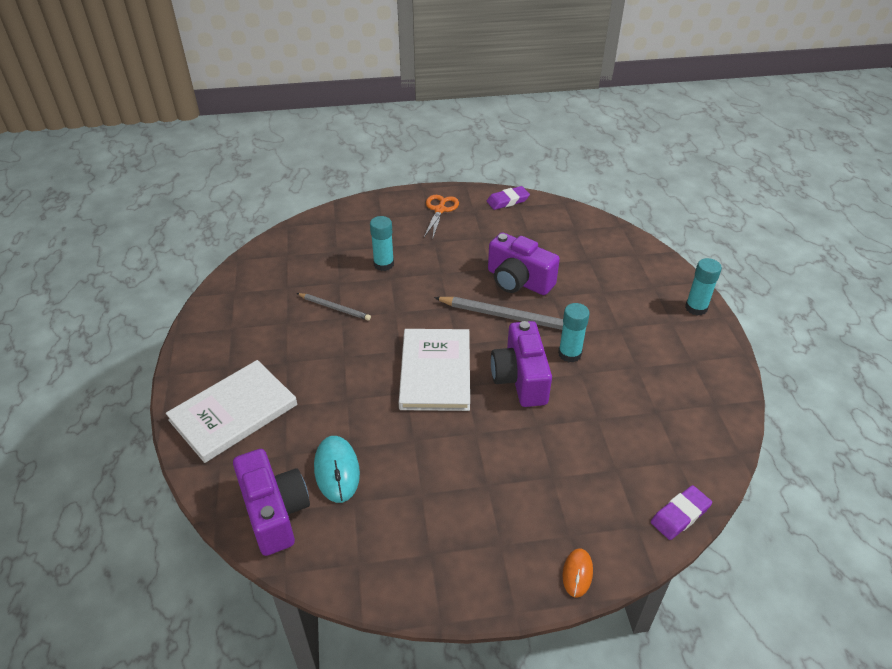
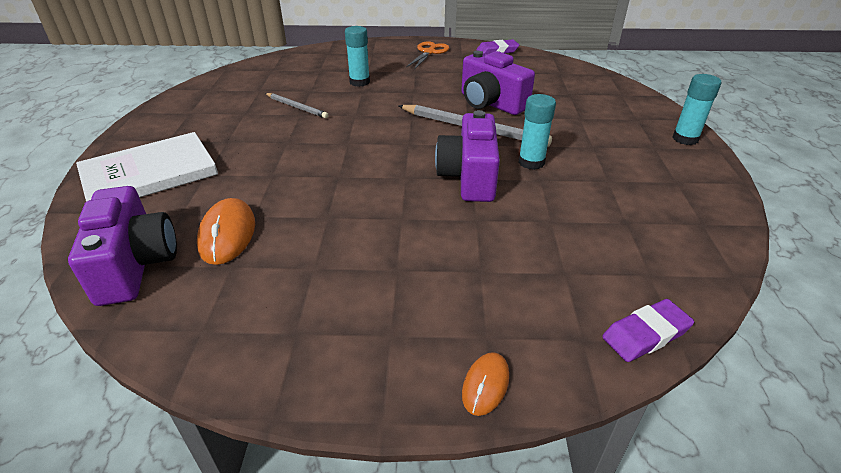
camera: 10 degrees right, 5 degrees down
turquoise mouse [314,436,360,503] -> orange mouse [197,198,255,265]
white book [399,329,470,411] -> none

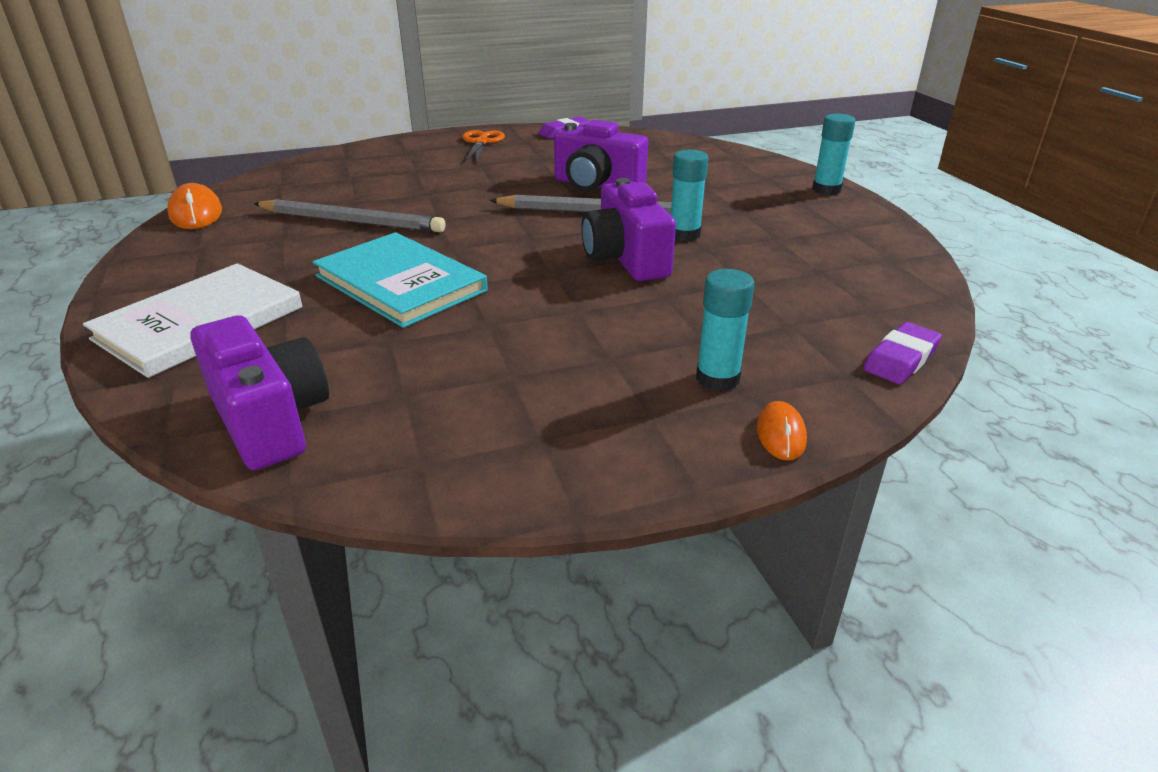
camera: 20 degrees left, 5 degrees down
orange mouse [197,198,255,265] -> orange mouse moved to [167,183,222,229]
grey pencil [265,93,328,118] -> grey pencil [253,199,445,232], size x1.76
turquoise glue stick [345,26,370,87] -> turquoise glue stick moved to [696,269,755,392]
none -> turquoise book [313,232,488,328]

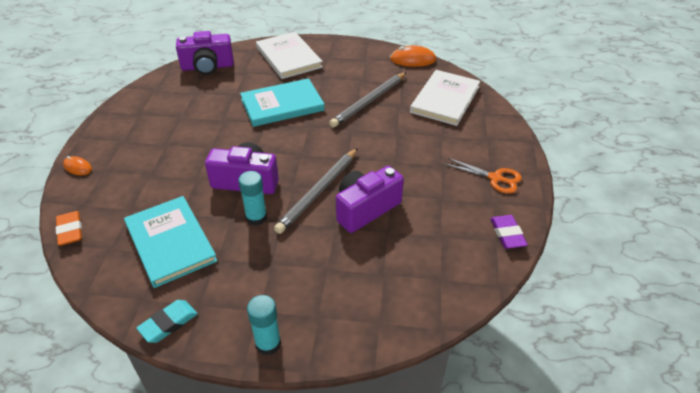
camera: 115 degrees right, 10 degrees up
turquoise glue stick [696,269,755,392] -> none
purple eraser [863,322,942,384] -> orange eraser [56,211,82,246]
none -> turquoise book [124,196,217,288]
none -> turquoise eraser [136,300,198,343]
none -> white book [410,70,480,126]

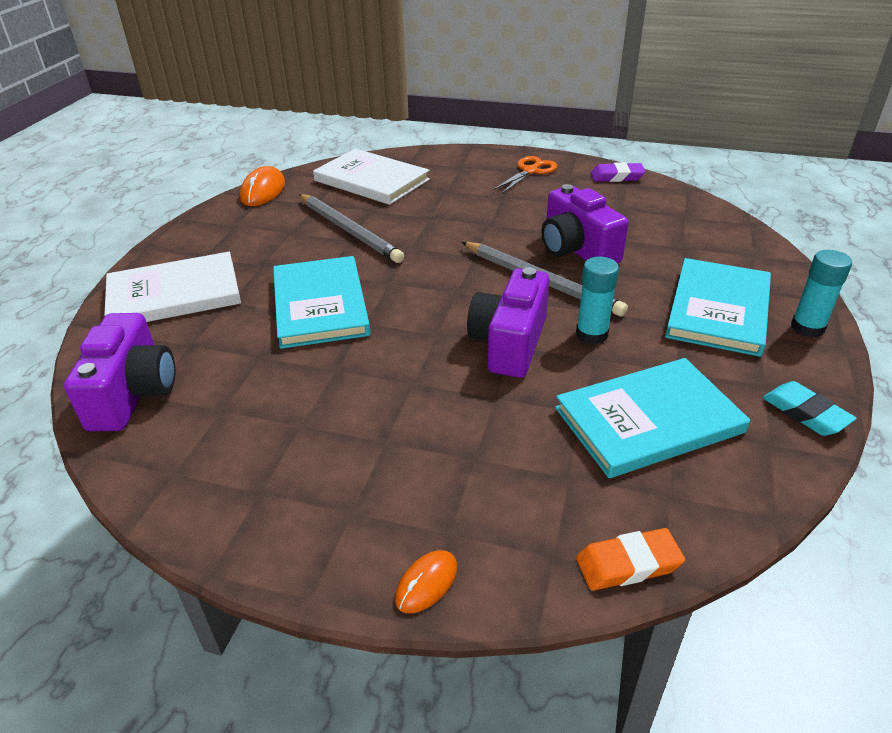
camera: 80 degrees left, 5 degrees down
none -> turquoise book [665,258,771,357]

